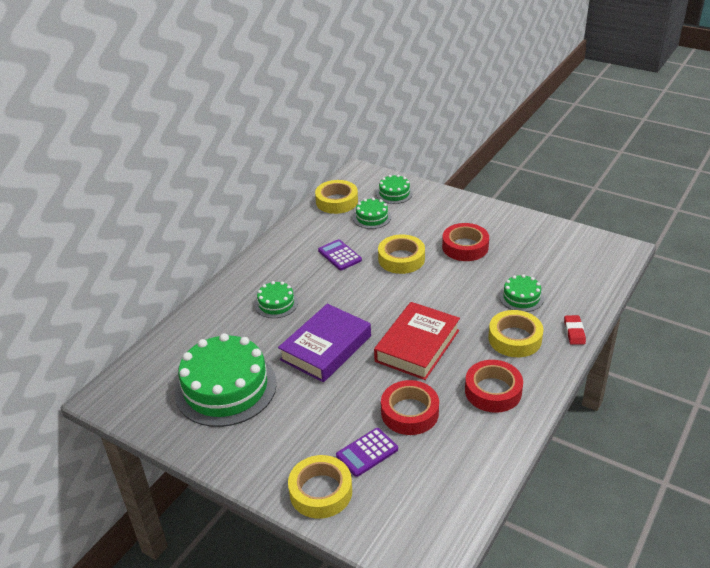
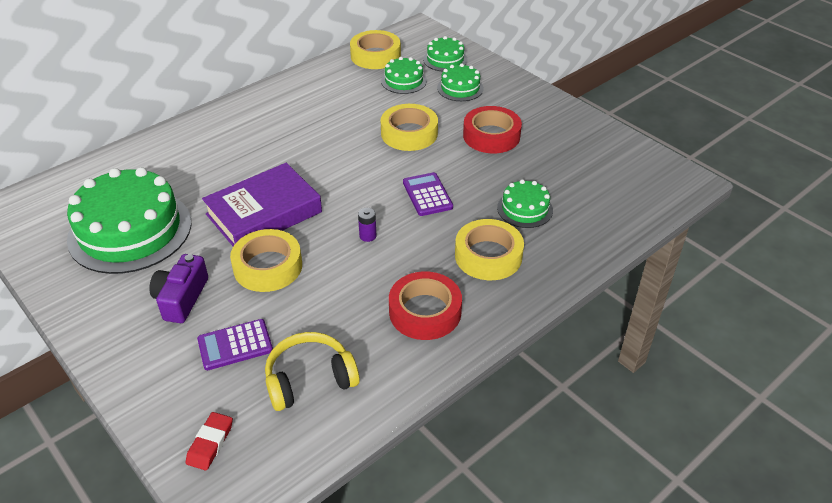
camera: 15 degrees right, 5 degrees up
green cake [255,281,298,318] -> green cake moved to [437,63,484,101]
yellow tape [288,455,352,519] -> yellow tape moved to [230,229,302,292]
purple calculator [318,239,362,270] -> purple calculator moved to [403,172,453,216]
red book [374,302,460,380] -> purple battery [358,208,377,242]
red tape [381,380,439,435] -> none
red eraser [564,315,586,345] -> red eraser moved to [186,412,233,471]
none -> purple camera [149,254,208,323]
none -> yellow headphones [265,332,360,411]

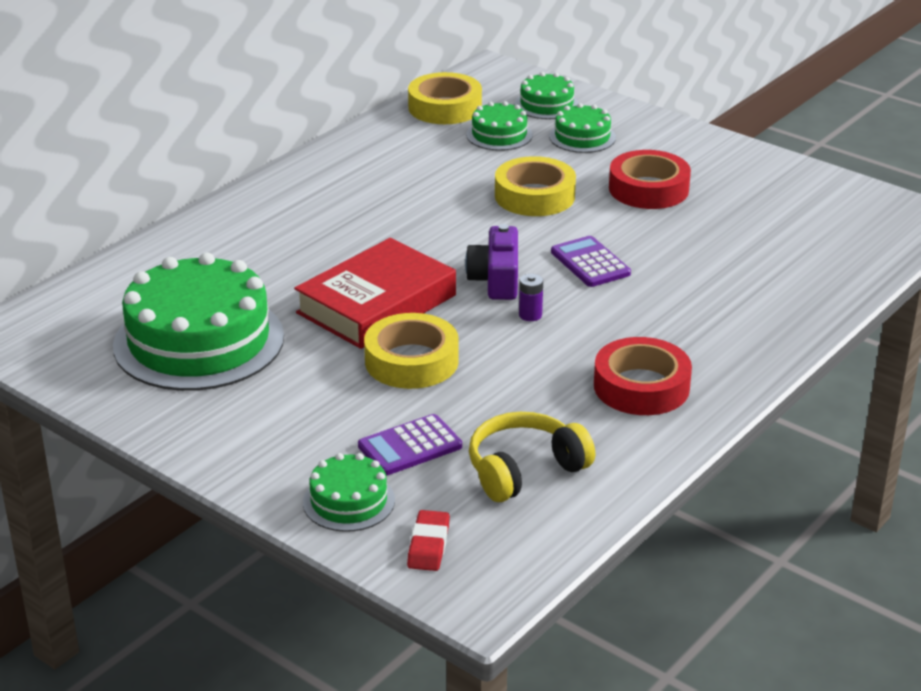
camera: 10 degrees left, 10 degrees down
purple camera [149,254,208,323] -> purple camera moved to [465,224,518,300]
purple book [202,163,322,246] -> red book [294,238,456,349]
yellow tape [455,219,524,280] -> none
green cake [497,179,553,228] -> green cake moved to [303,453,395,532]

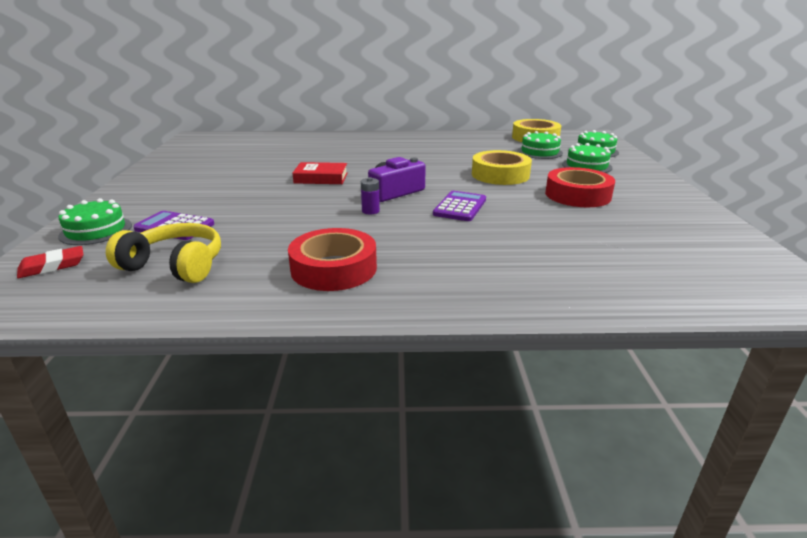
camera: 50 degrees right, 5 degrees down
green cake [113,253,284,391] -> none
red book [294,238,456,349] -> red book [292,162,348,184], size x0.55
yellow tape [364,313,459,389] -> none

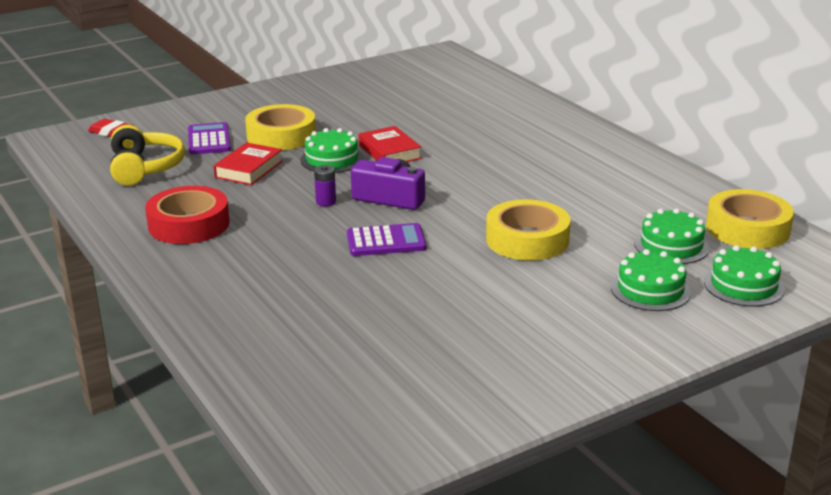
camera: 60 degrees right, 0 degrees up
green cake [58,198,132,245] -> green cake moved to [300,128,364,173]
red tape [545,167,615,207] -> none
none -> red book [214,142,283,185]
none -> yellow tape [245,104,316,150]

